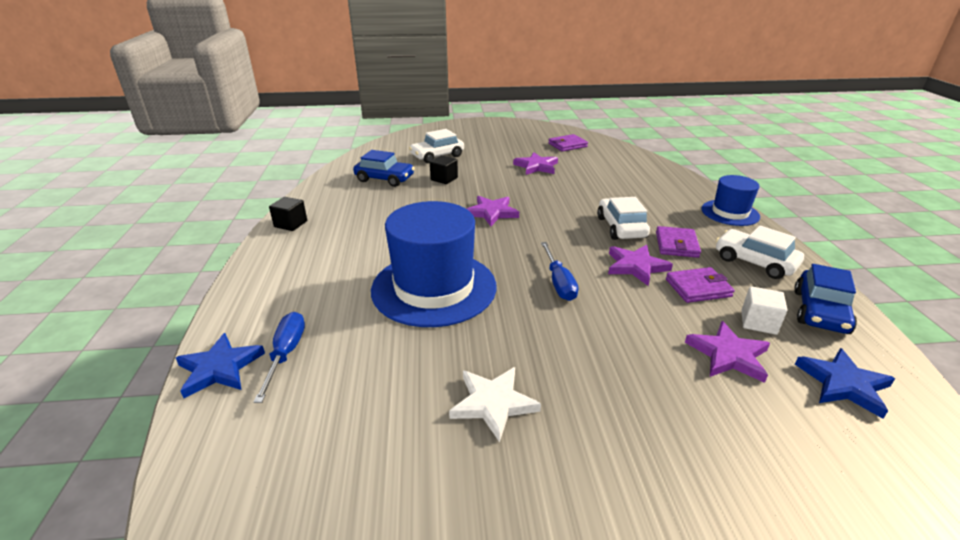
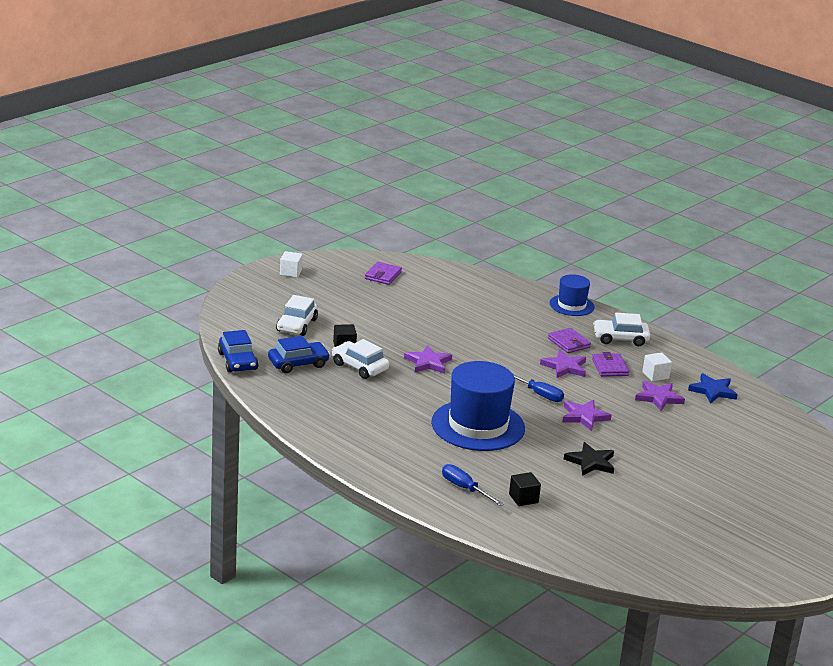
camera: 45 degrees left, 5 degrees down
blue star [176,333,265,398] -> none
black cube [269,197,307,231] -> black cube moved to [509,472,541,506]
white star [449,367,541,442] -> black star [564,442,614,476]
purple star [513,152,558,175] -> purple star moved to [563,400,612,431]
white car [597,197,650,240] -> white car moved to [332,339,389,379]
purple wallet [666,267,735,303] -> purple wallet turned 45 degrees counterclockwise [592,352,629,377]
blue car [794,264,857,334] -> blue car moved to [218,330,259,372]
none -> white cube [280,251,303,278]

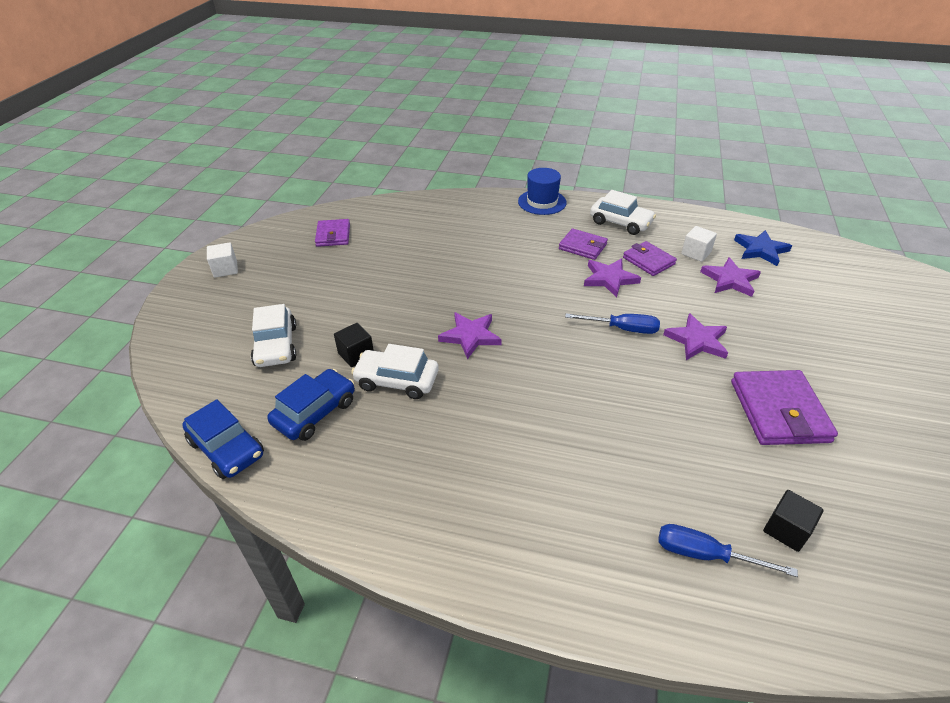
camera: 25 degrees left, 15 degrees up
blue hat [431,361,525,451] -> none
black star [564,442,614,476] -> purple wallet [731,370,838,445]
white car [593,313,650,346] -> white car turned 120 degrees counterclockwise [590,190,656,235]

